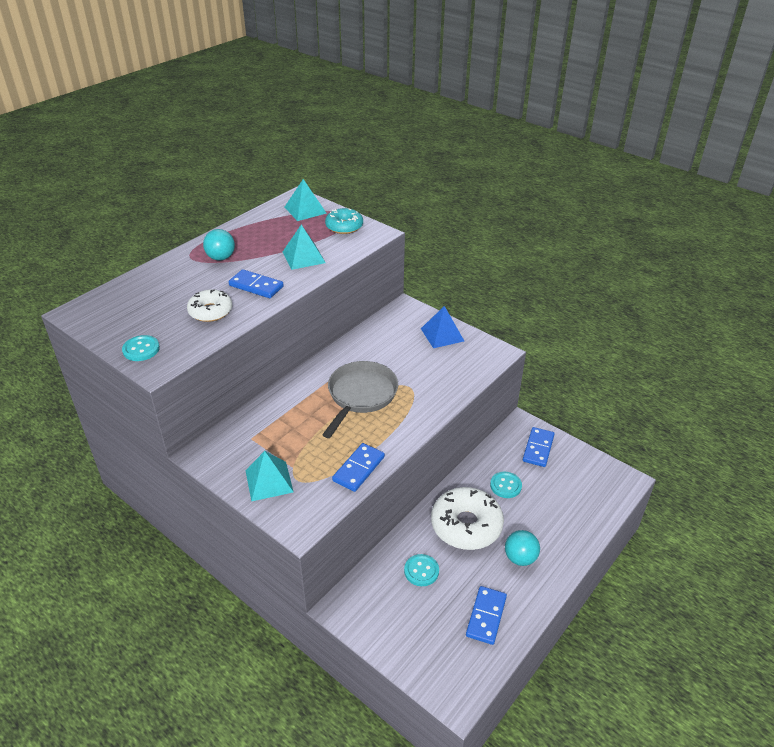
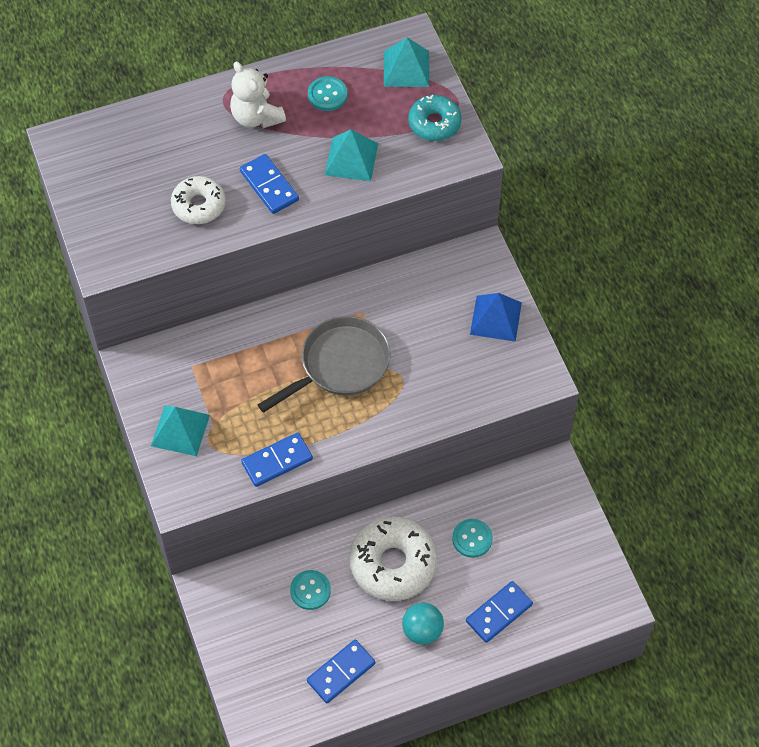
camera: 30 degrees right, 20 degrees up
turquoise button [122,335,160,361] -> turquoise button moved to [308,76,348,111]
turquoise ball [203,229,235,261] -> white teddy bear [230,61,286,128]
blue domino [523,427,555,467] -> blue domino moved to [466,581,533,643]

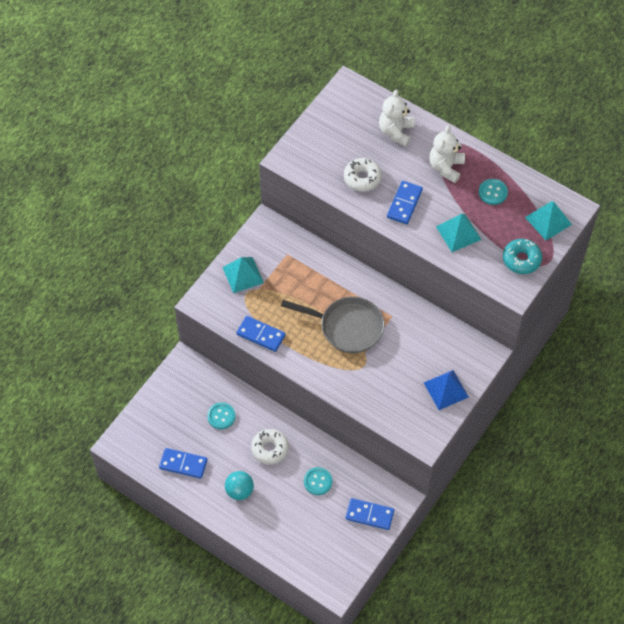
camera: 55 degrees right, 0 degrees up
white donut [349,517,438,601] -> white donut [251,429,289,465], size x0.61
blue domino [466,581,533,643] -> blue domino moved to [346,498,394,530]
none -> white teddy bear [379,89,414,147]

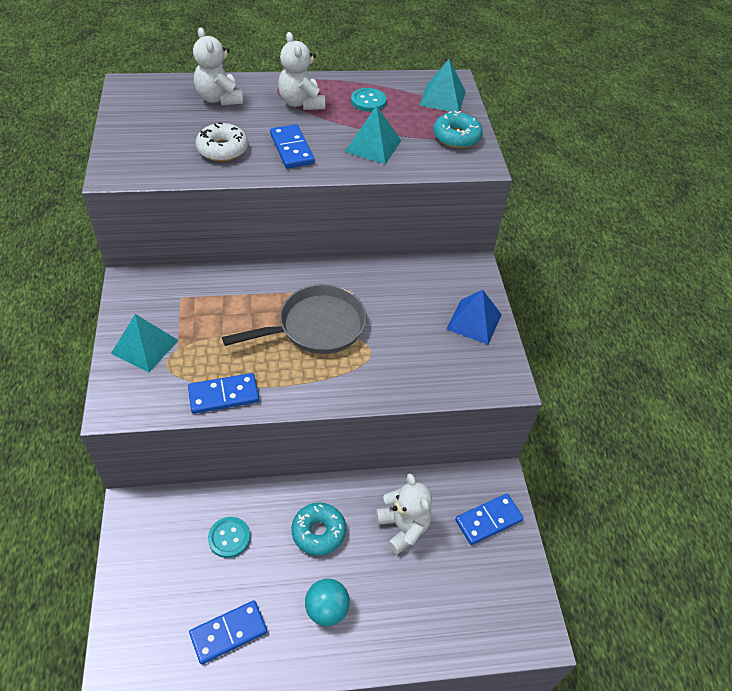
camera: 45 degrees left, 10 degrees down
white donut [251,429,289,465] -> turquoise donut [292,502,346,556]
turquoise button [304,467,332,495] -> white teddy bear [376,474,432,554]

